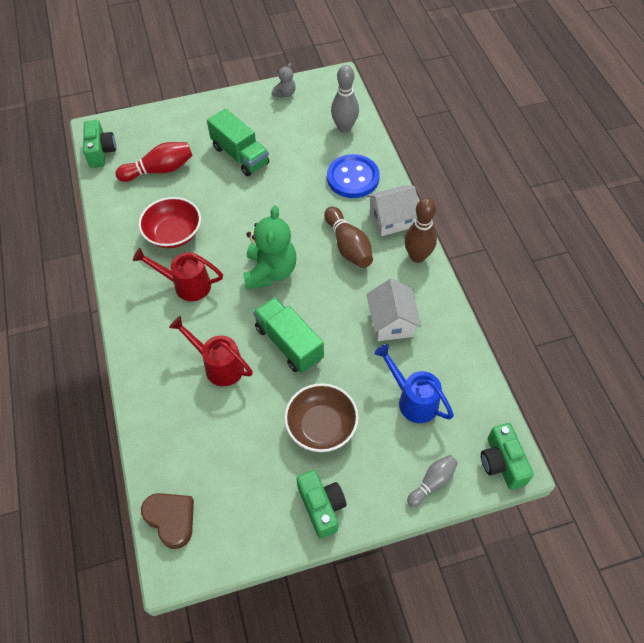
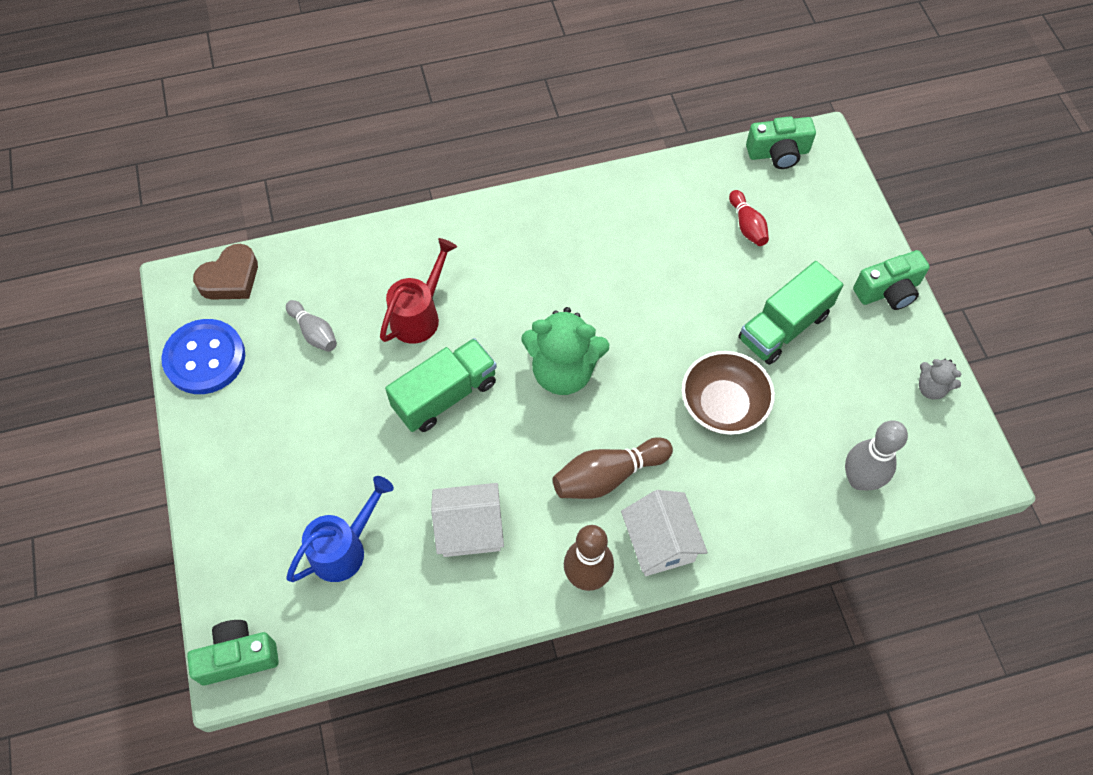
camera: 90 degrees right, 5 degrees up
red bowling pin [115,142,193,182] -> red bowling pin [729,190,769,246], size x0.63
red watering can [133,248,223,301] -> none
red bowl [139,197,201,248] -> none
brown bowl [284,383,359,452] -> brown bowl moved to [682,351,775,435]
green camera [297,470,347,539] -> green camera moved to [853,250,930,310]
blue button [327,154,380,198] -> blue button moved to [161,319,245,394]
grey bowling pin [407,455,458,507] -> grey bowling pin moved to [286,300,337,352]

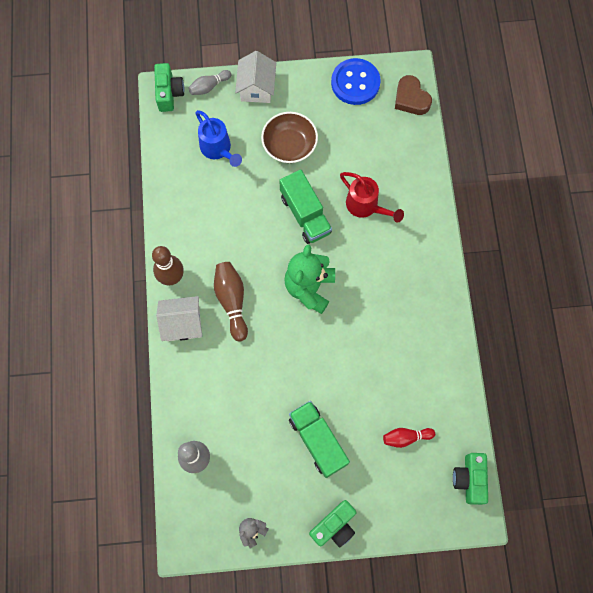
camera: 100 degrees right, 10 degrees up
grey bowling pin [286,300,337,352] -> grey bowling pin moved to [188,70,231,95]
white house [431,483,504,557] -> white house moved to [235,51,276,103]
brown bowl [682,351,775,435] -> brown bowl moved to [261,112,318,163]
green camera [853,250,930,310] -> green camera turned 120 degrees counterclockwise [309,500,356,547]

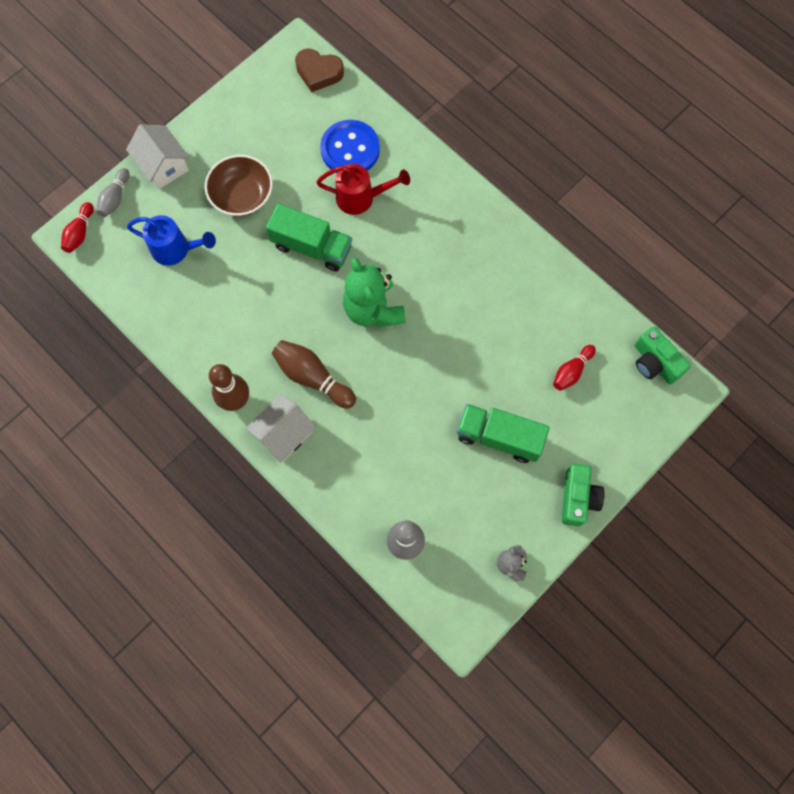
camera: 40 degrees left, 0 degrees up
green camera [154,63,185,112] -> red bowling pin [61,202,94,253]
blue button [331,58,381,105] -> blue button moved to [320,120,380,173]

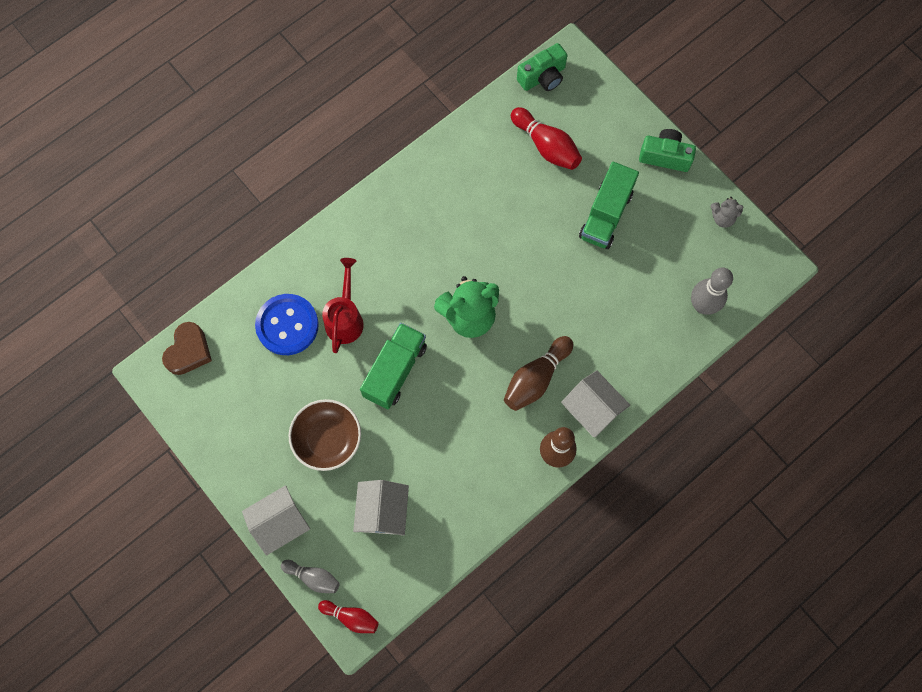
camera: 85 degrees left, 0 degrees up
blue watering can [127,215,216,266] -> white house [353,480,409,536]
red bowling pin [553,345,596,391] -> red bowling pin [511,107,582,170], size x1.59

